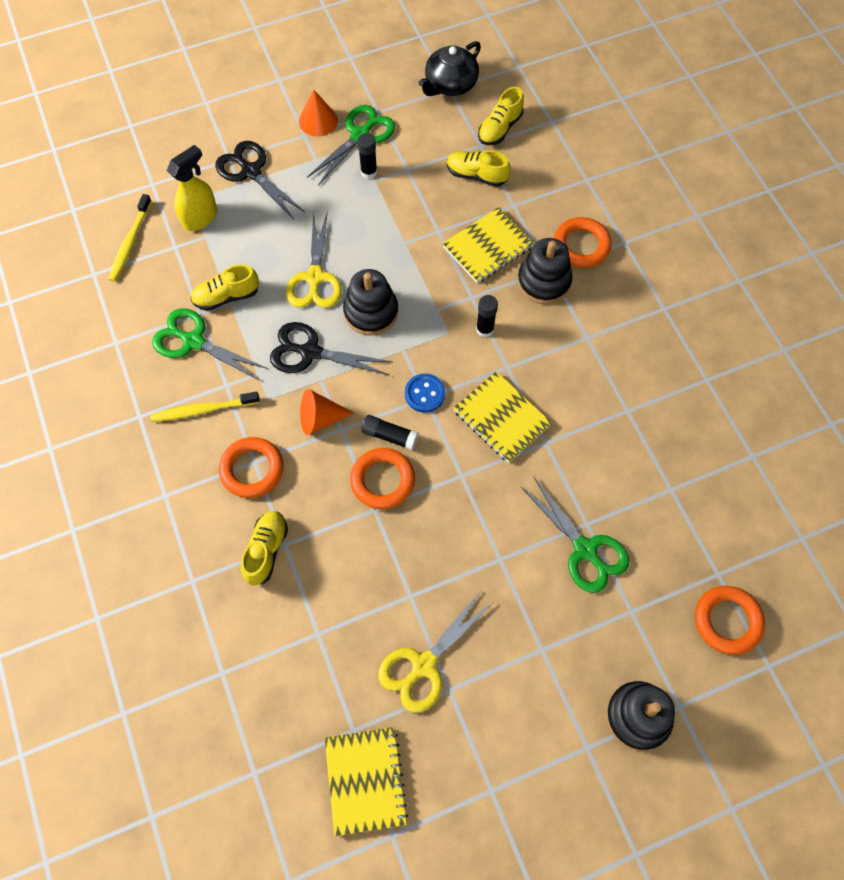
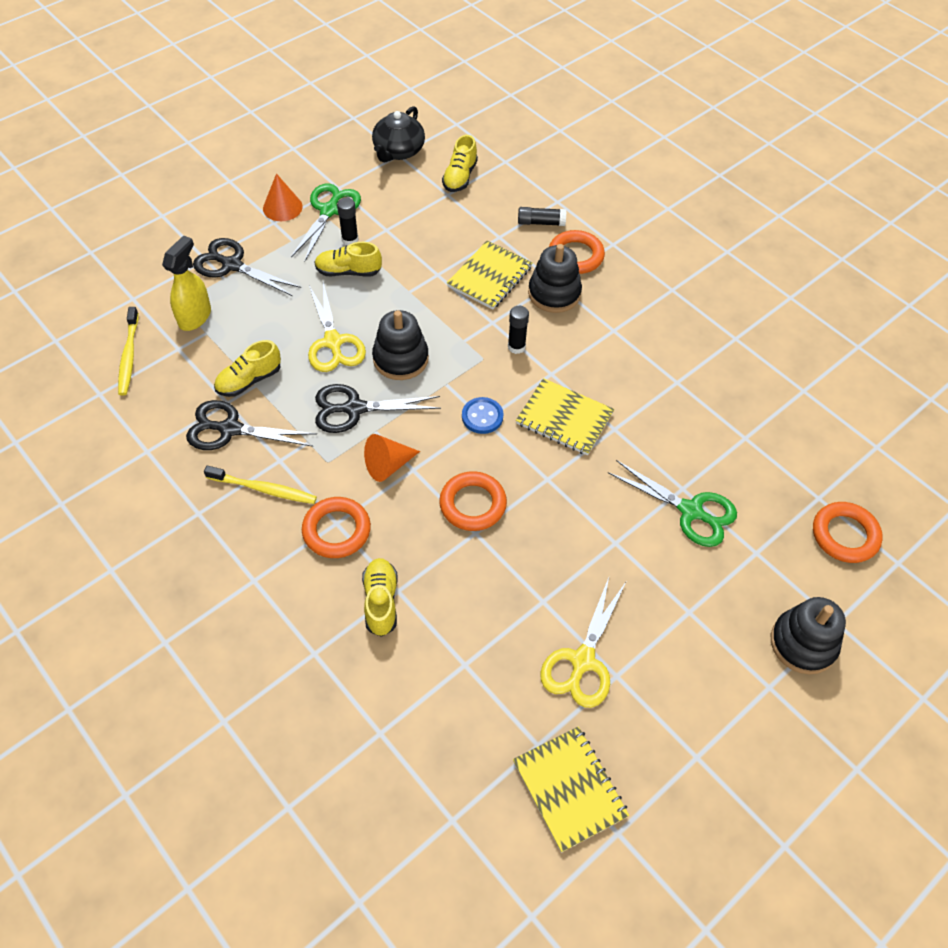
camera: 20 degrees left, 10 degrees down
yellow toothbrush [151,392,260,422] -> yellow toothbrush turned 135 degrees counterclockwise [204,466,317,504]
green scissors [152,308,268,381] -> black scissors [186,400,317,450]
black glue stick [361,415,419,450] -> black glue stick moved to [518,207,566,226]
yellow shoe [447,150,511,187] -> yellow shoe moved to [315,242,382,276]

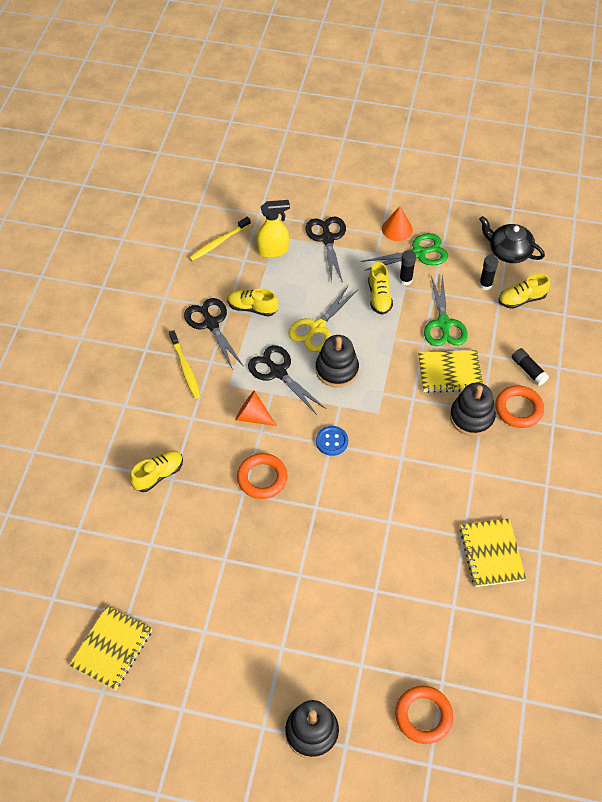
camera: 55 degrees right, 0 degrees up
orange ring [302,497,371,558] -> none
yellow shoe [315,242,382,276] -> yellow shoe turned 150 degrees counterclockwise [368,262,393,315]
black teapot [372,106,425,163] -> black teapot turned 45 degrees clockwise [479,216,545,263]
black glue stick [508,306,529,354] -> black glue stick moved to [479,255,499,290]
yellow notebook [516,378,614,456] -> yellow notebook moved to [460,519,526,587]
yellow scissors [540,577,626,708] -> none
green scissors [608,460,737,547] -> green scissors moved to [424,274,468,346]

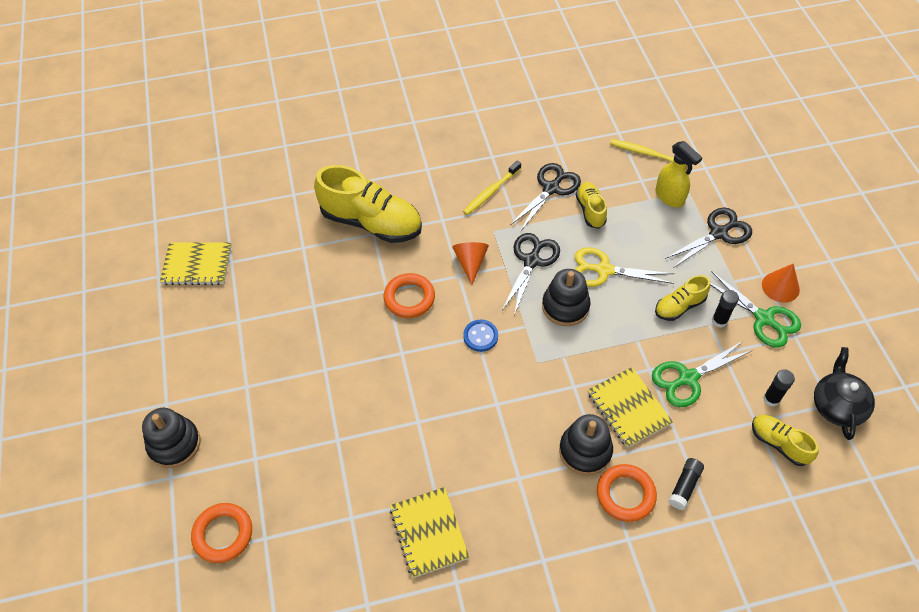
camera: 65 degrees right, 0 degrees up
yellow shoe [130,450,183,492] -> yellow shoe [314,165,422,243], size x1.97
yellow notebook [460,519,526,587] -> yellow notebook turned 75 degrees counterclockwise [390,487,469,578]

